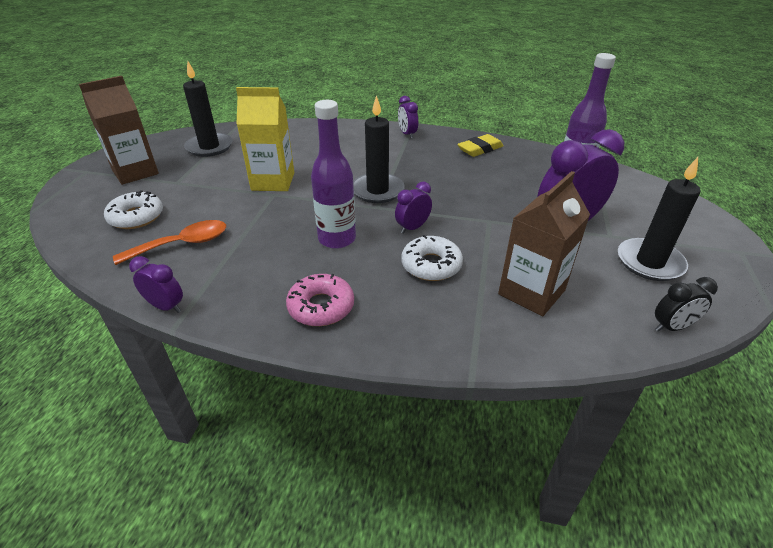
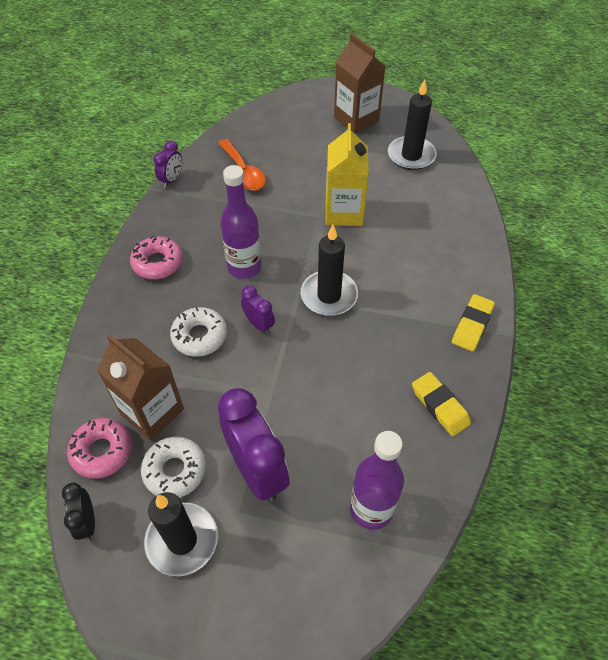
camera: 90 degrees right, 15 degrees up
white donut [104,190,163,229] -> white donut moved to [141,437,206,498]
purple clock [398,96,418,139] -> yellow eraser [452,294,495,352]
none -> pink donut [67,418,132,479]

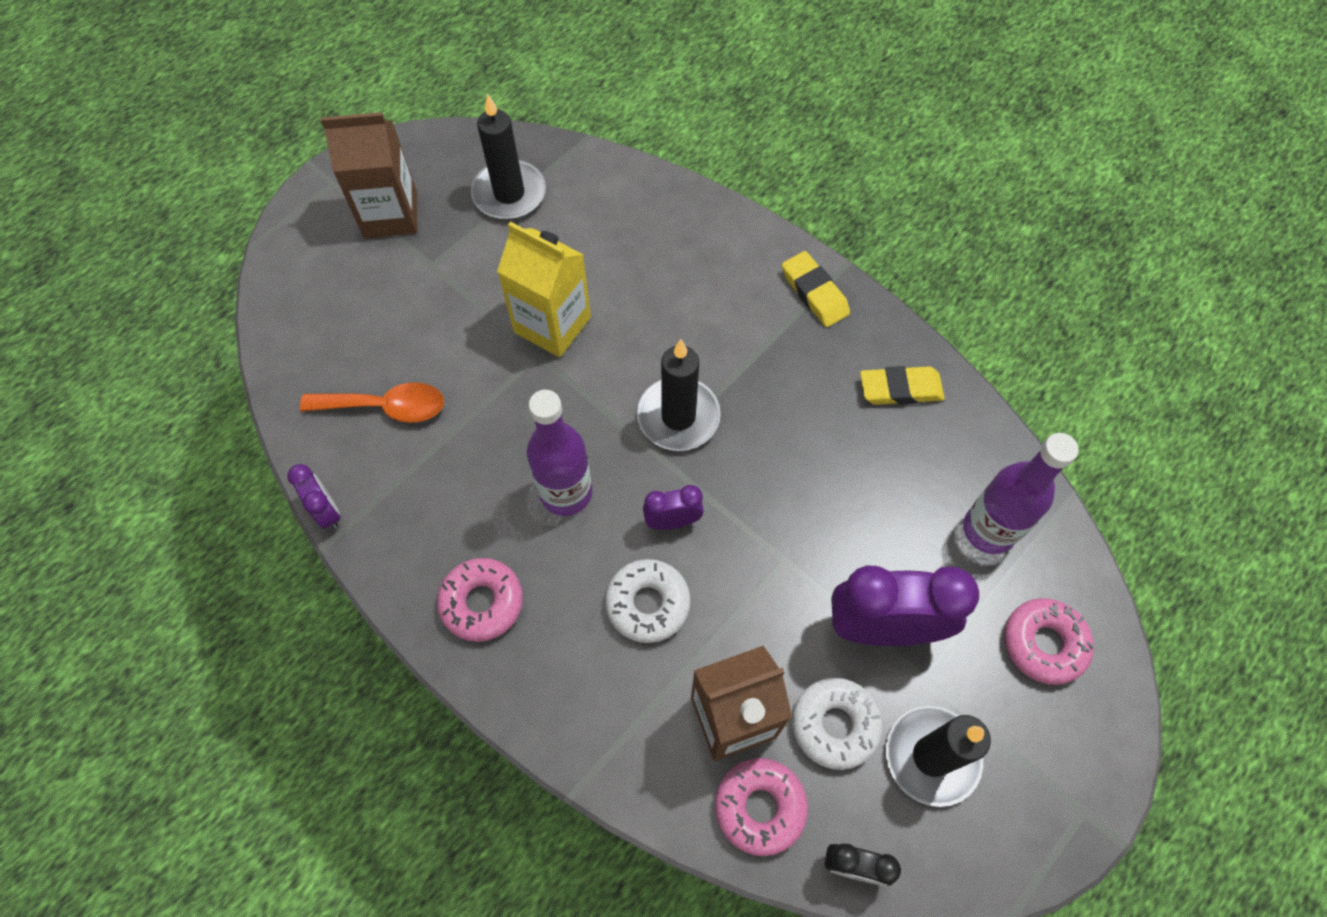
camera: 60 degrees left, 10 degrees up
none -> pink donut [1004,598,1094,685]

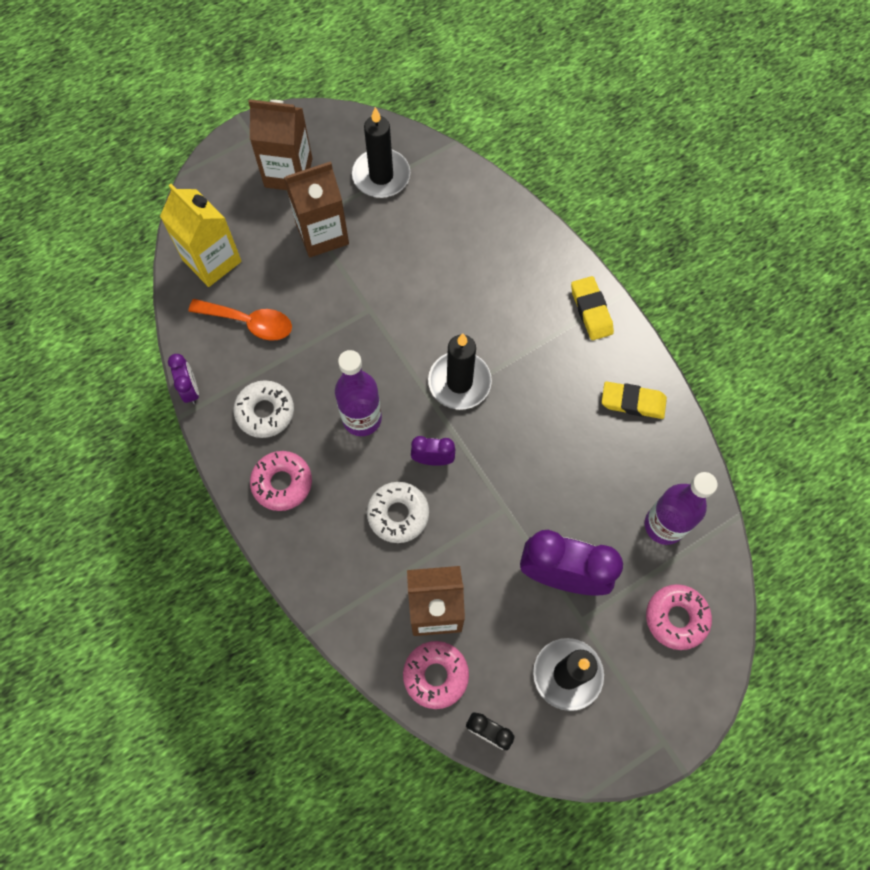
camera: 15 degrees right, 5 degrees up
yellow carton [497,222,591,357] -> yellow carton moved to [160,184,242,287]
white donut [792,678,883,770] -> white donut moved to [233,380,294,438]
none -> brown carton [284,161,349,257]

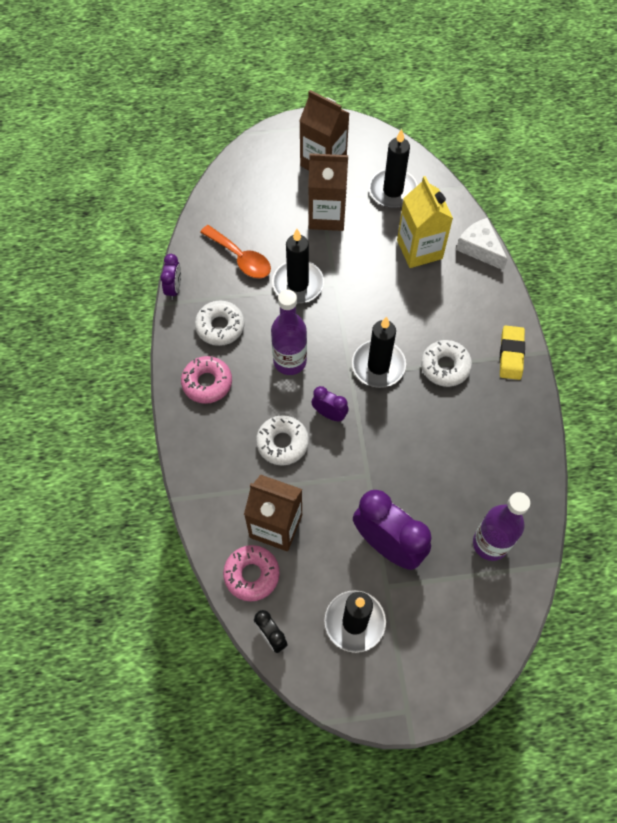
camera: 25 degrees right, 5 degrees down
yellow carton [160,184,242,287] -> yellow carton moved to [397,176,453,268]
yellow eraser [602,381,667,419] -> none
pink donut [646,584,712,650] -> none
none -> black candle [272,229,324,303]
none -> white donut [421,340,472,387]
none -> white cheese [456,218,508,270]

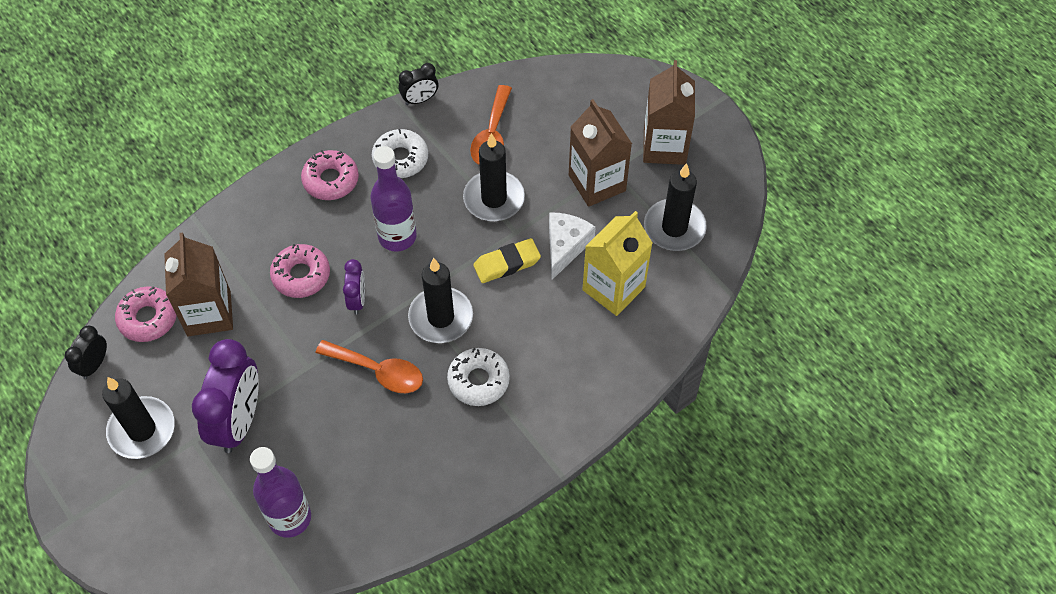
camera: 60 degrees right, 5 degrees down
purple clock [160,254,181,300] -> black clock [399,63,438,105]
white donut [256,415,309,466] -> pink donut [270,244,330,298]
white cheese [456,218,508,270] -> white cheese moved to [549,212,596,280]
yellow eraser [499,326,525,380] -> yellow eraser moved to [473,238,541,283]
none -> orange spoon [316,340,423,393]

